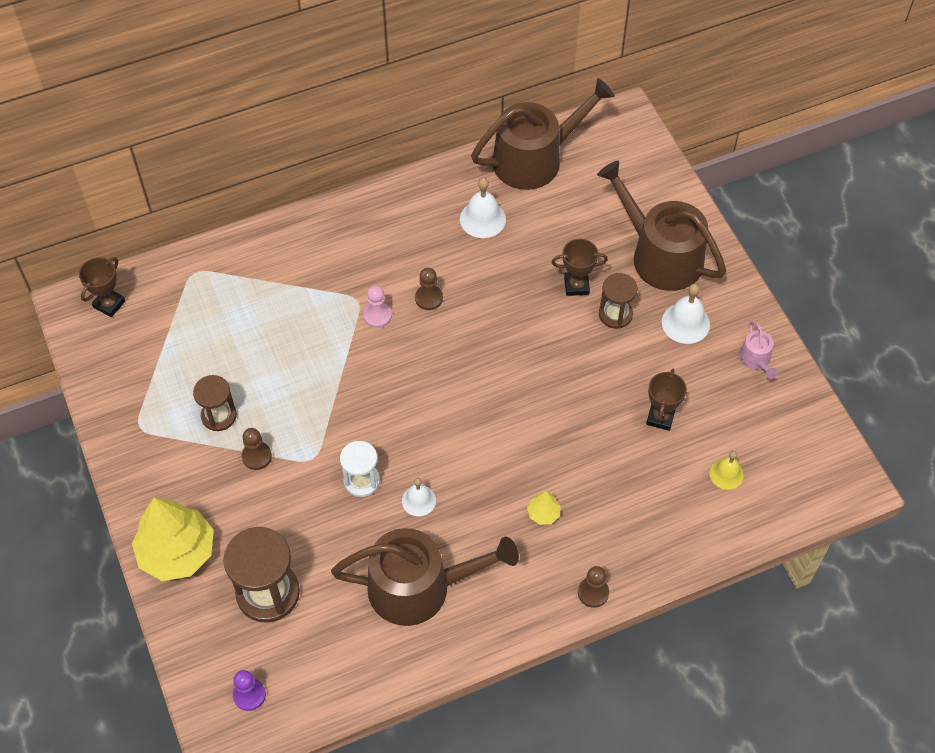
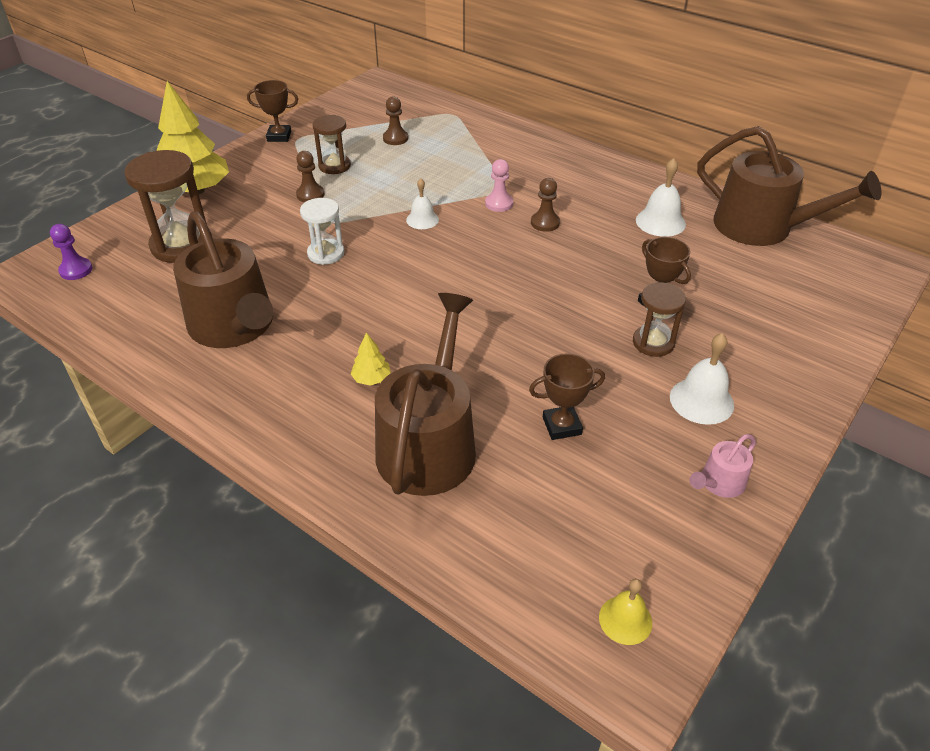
camera: 60 degrees right, 15 degrees down
brown trophy [79,257,125,317] -> brown trophy moved to [247,80,298,142]
white bell [402,478,436,516] -> white bell moved to [406,179,439,229]
brown pawn [578,566,609,608] -> brown pawn moved to [383,96,408,145]
brown watering can [597,160,726,291] -> brown watering can moved to [375,293,476,496]
yellow bell [710,451,744,490] -> yellow bell moved to [599,579,652,645]

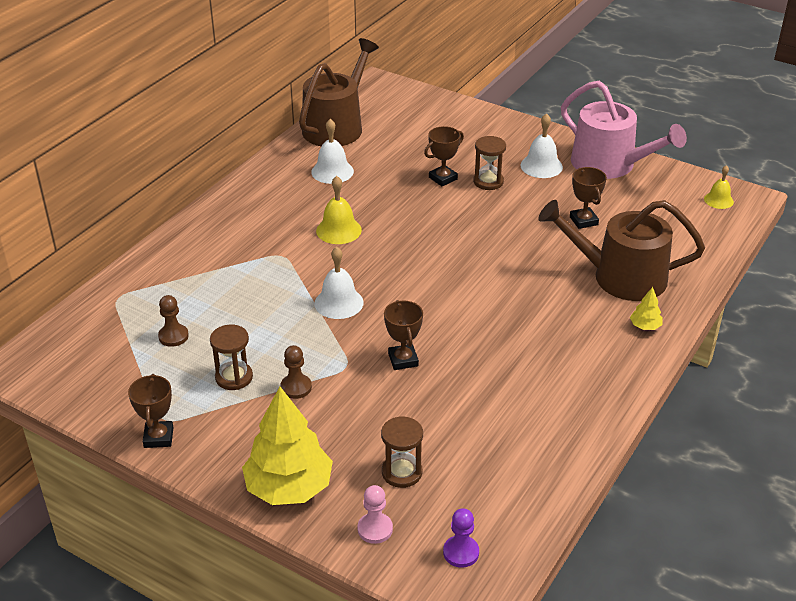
camera: 95 degrees left, 5 degrees down
brown hourglass [124,150,212,263] -> brown hourglass [381,416,423,488], size x0.60
brown watering can [173,211,273,348] -> none
white hourglass [300,198,344,265] -> brown trophy [384,300,423,370]
yellow tree [351,332,391,386] -> yellow tree moved to [630,287,663,330]
white bell [406,179,439,229] -> white bell [314,247,364,319], size x1.51
pink pawn [485,159,513,212] -> pink pawn moved to [357,485,393,544]
brown pawn [531,178,560,232] -> yellow bell [316,176,362,244]
pink watering can [689,434,756,498] -> pink watering can [561,81,687,179], size x2.33

